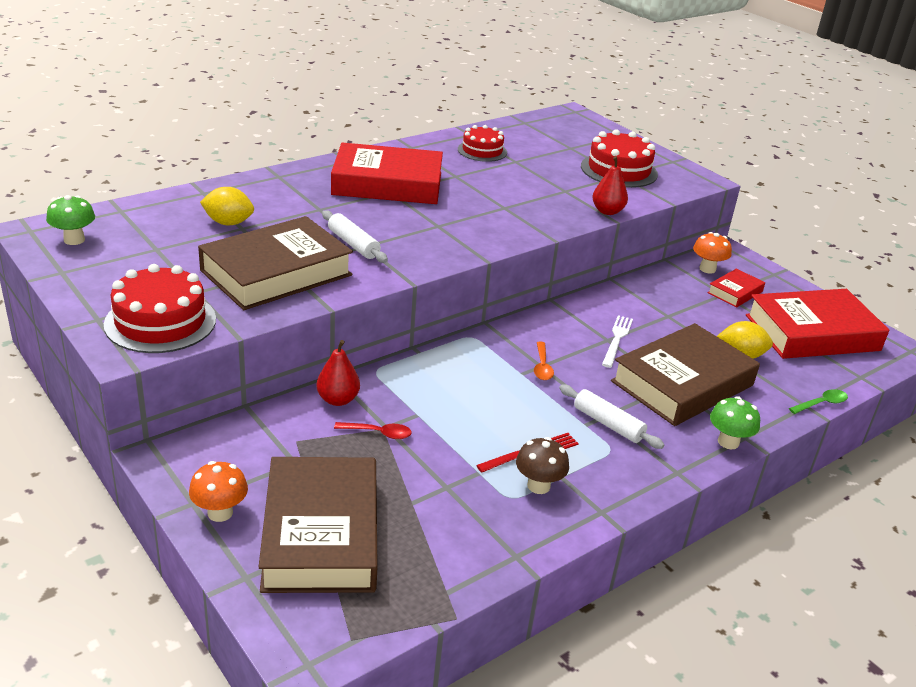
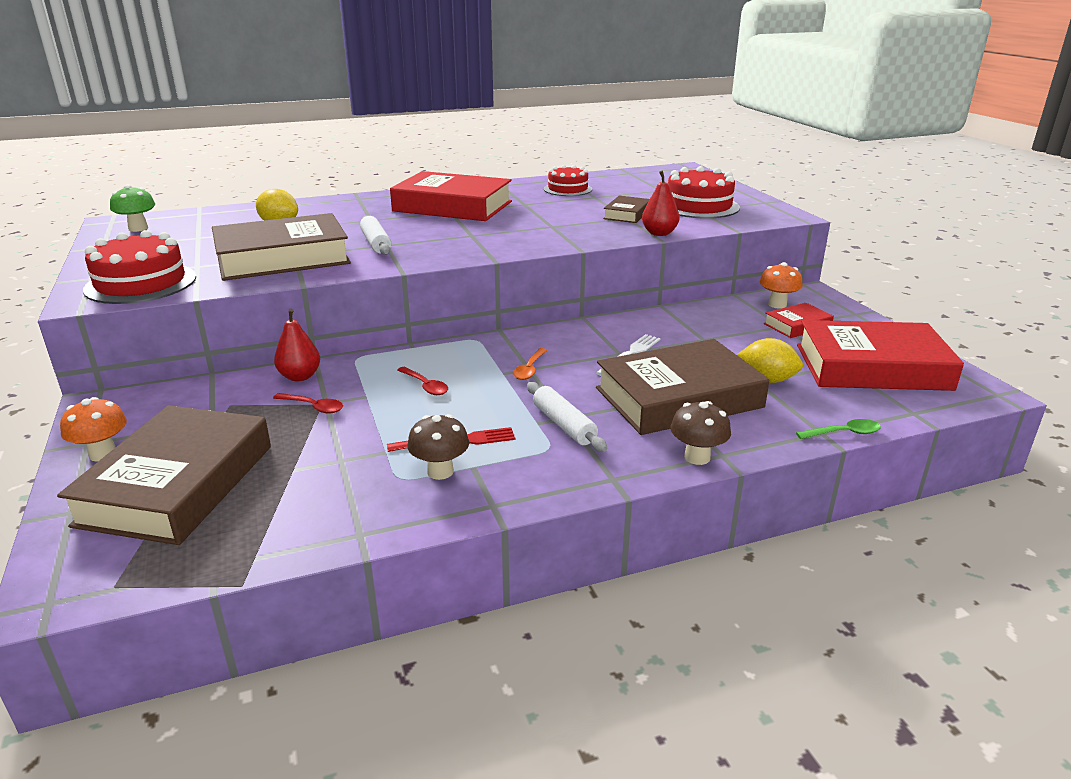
camera: 20 degrees right, 5 degrees down
green mushroom [710,396,760,449] -> brown mushroom [670,401,731,465]
none -> red spoon [397,367,448,395]
none -> brown book [603,196,650,223]

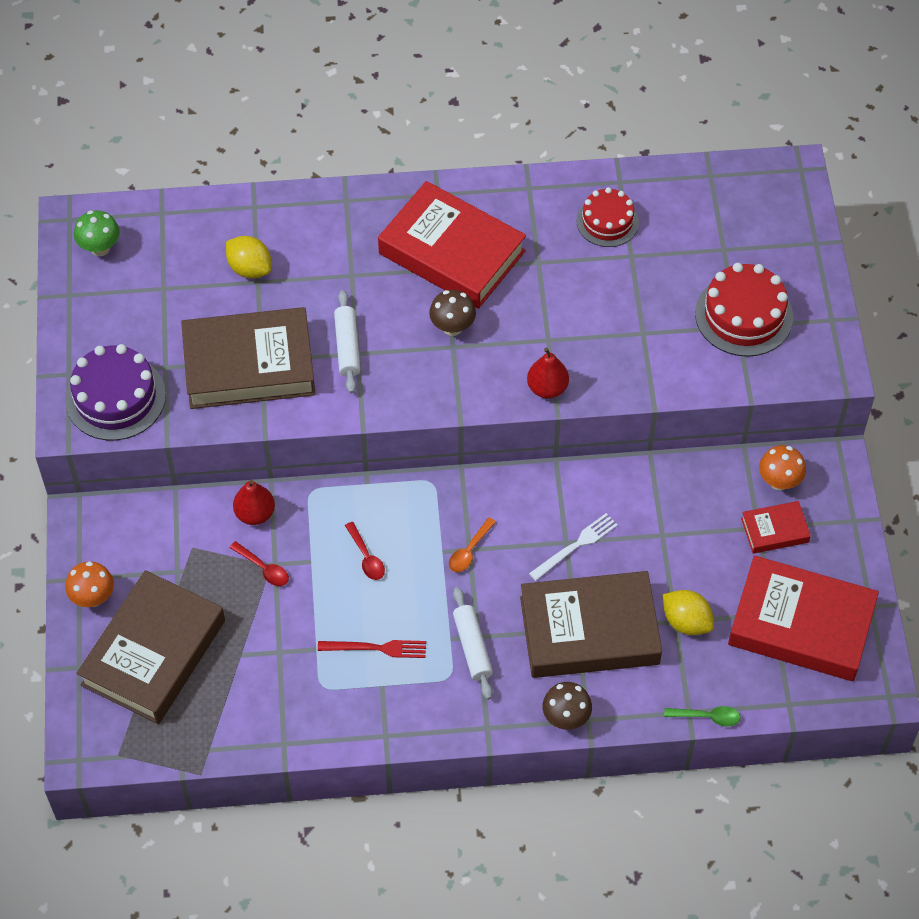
camera: 15 degrees right, 30 degrees up
red cake [83,230,196,304] -> purple cake [65,344,166,441]
brown mushroom [408,414,469,480] -> brown mushroom moved to [429,290,476,336]
brown book [603,196,650,223] -> none
red pear [642,171,679,236] -> red pear moved to [527,348,569,399]

